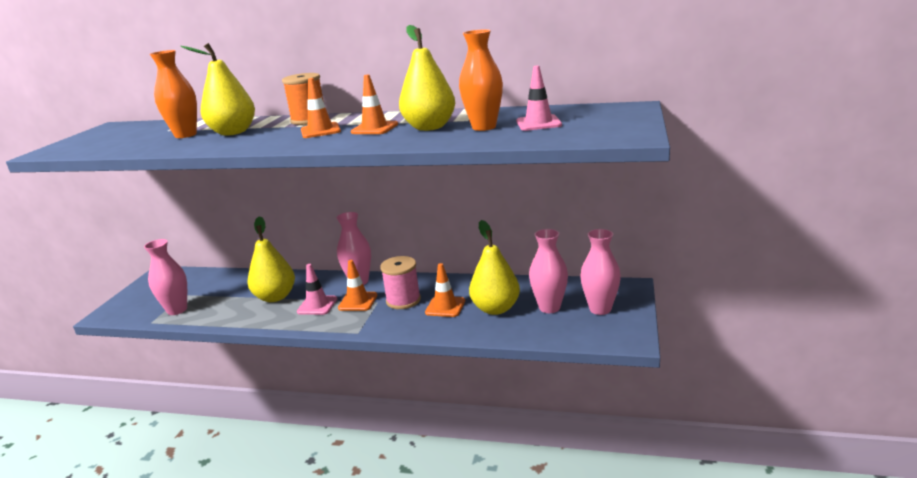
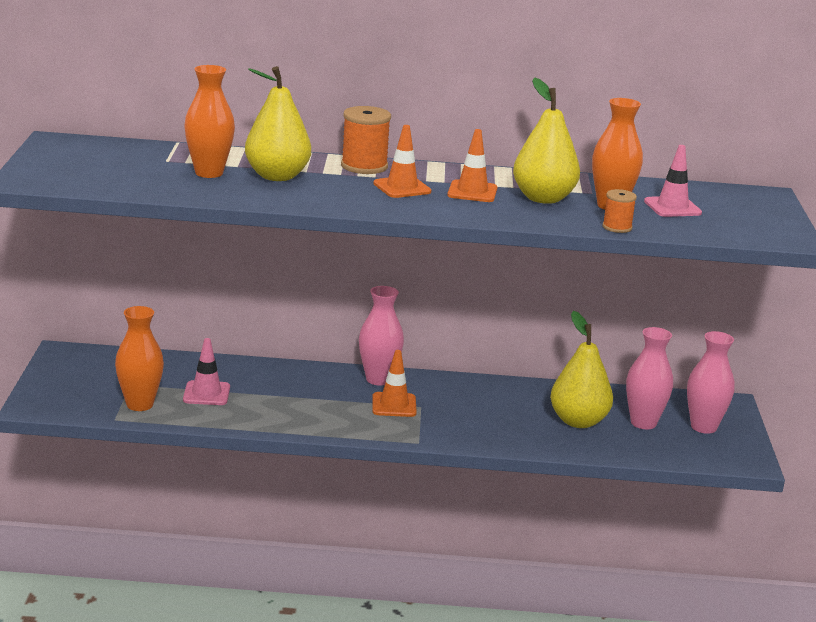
camera: 15 degrees left, 0 degrees up
pink vase [144,239,187,315] -> orange vase [115,306,164,411]
yellow pear [247,216,295,302] -> none
pink traffic cone [297,264,337,315] -> pink traffic cone moved to [183,338,230,405]
pink spool [380,256,421,309] -> none
orange traffic cone [425,263,465,317] -> none
none -> orange spool [602,189,637,233]

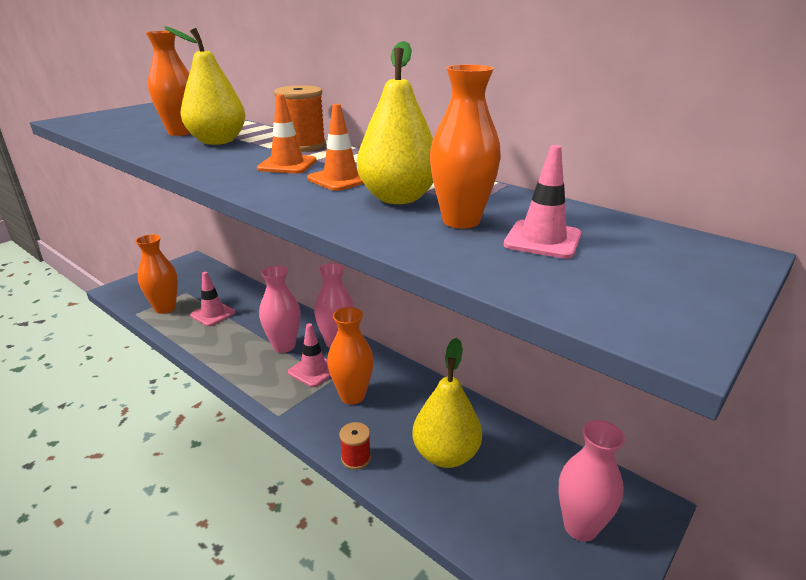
camera: 40 degrees right, 5 degrees up
orange traffic cone [372,350,417,417] -> pink traffic cone [288,323,331,387]
orange spool [602,189,637,233] -> none
pink vase [626,327,673,429] -> pink vase moved to [259,266,300,353]
none -> orange vase [327,307,374,405]
none -> red spool [339,422,371,470]

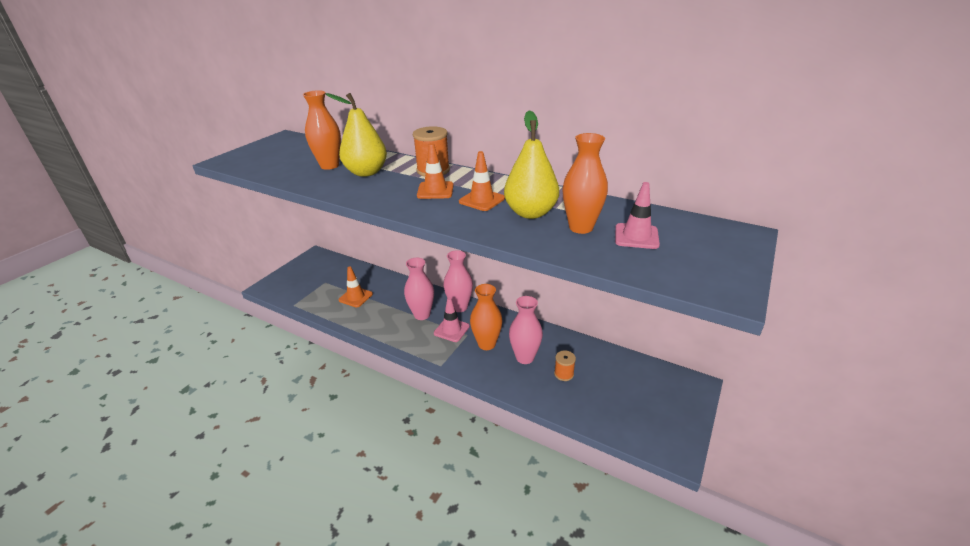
camera: 10 degrees left, 5 degrees up
orange vase [135,234,178,314] -> none
pink traffic cone [190,272,236,326] -> orange traffic cone [339,266,373,307]
red spool [339,422,371,470] -> none
yellow pear [412,338,482,468] -> orange spool [554,350,576,381]
pink vase [558,420,625,542] -> pink vase moved to [509,296,543,364]

